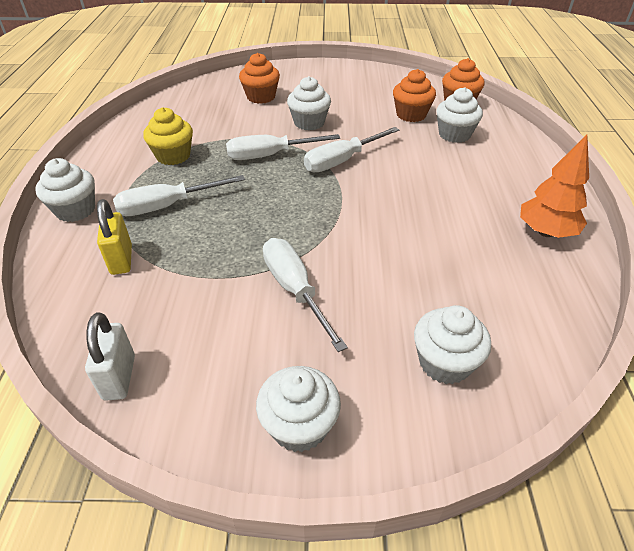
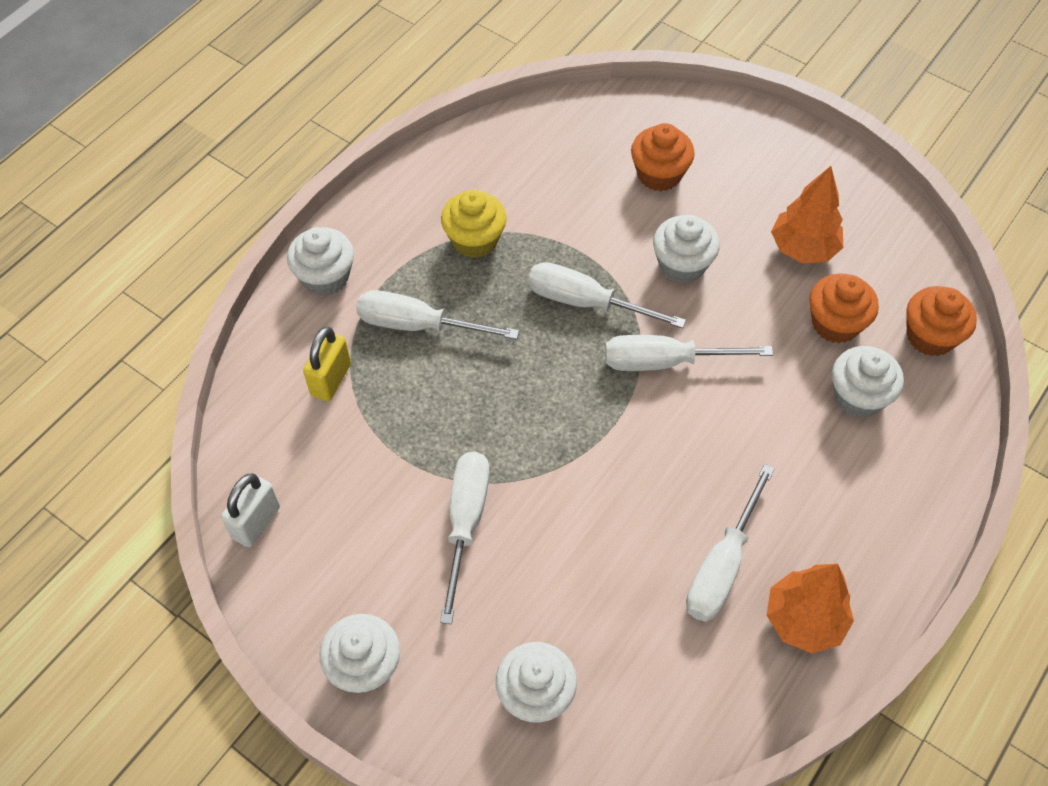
camera: 35 degrees right, 15 degrees up
none -> white screwdriver [686,464,775,622]
none -> orange tree [771,166,843,263]

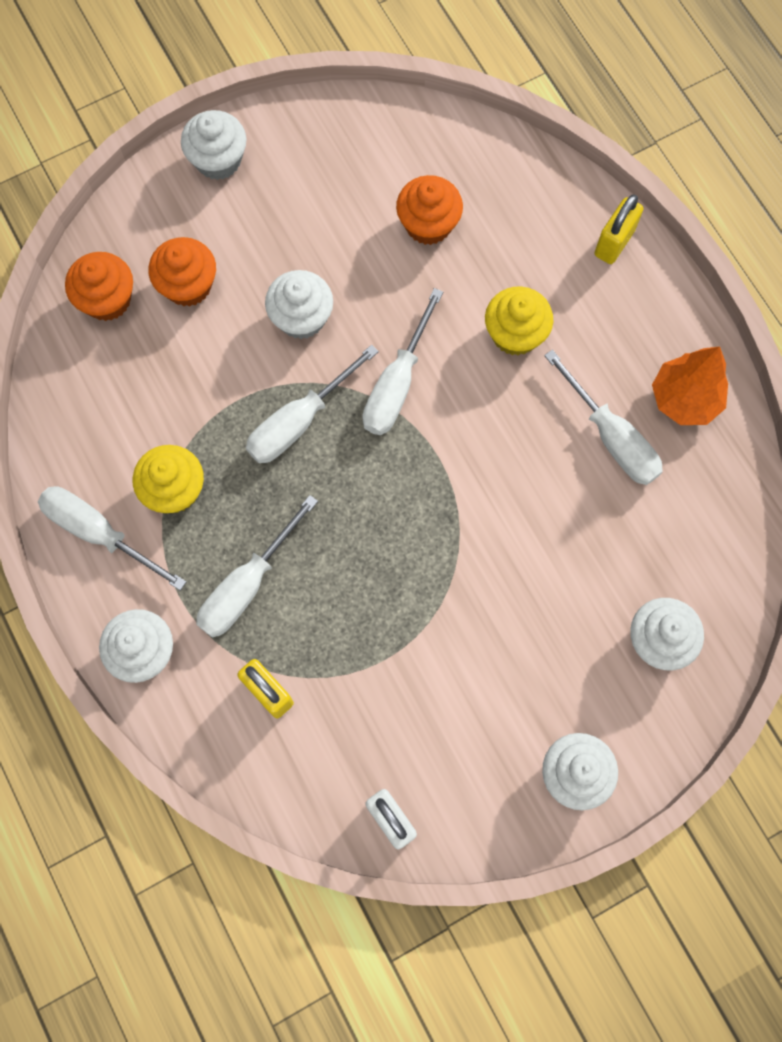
camera: 65 degrees left, 15 degrees up
white screwdriver [440,452,490,624] -> white screwdriver moved to [38,486,186,591]
orange tree [771,166,843,263] -> none
white cupcake [832,346,904,418] -> white cupcake moved to [181,110,247,180]
orange cupcake [906,286,977,356] -> orange cupcake moved to [65,252,133,321]
none -> yellow cupcake [485,287,553,356]
none -> yellow padlock [595,195,643,264]

